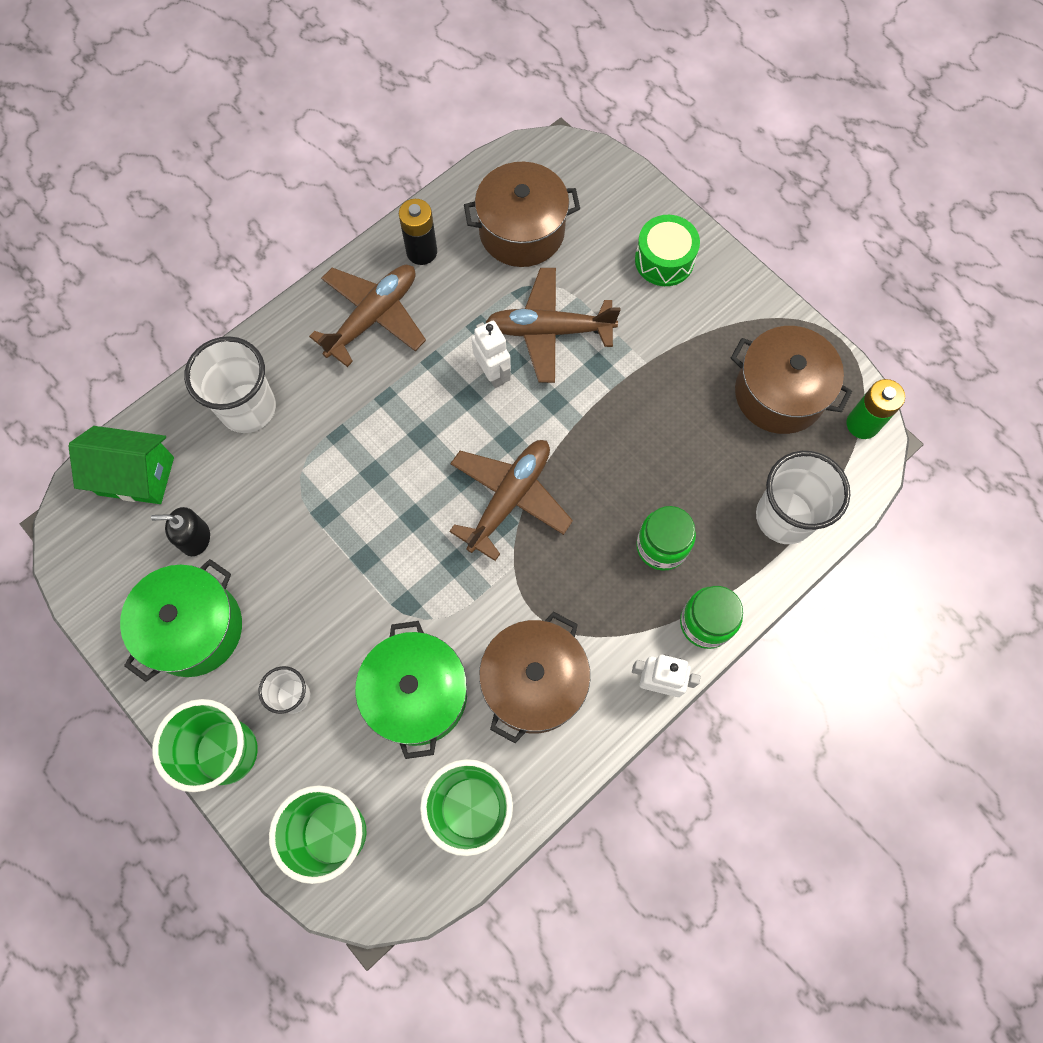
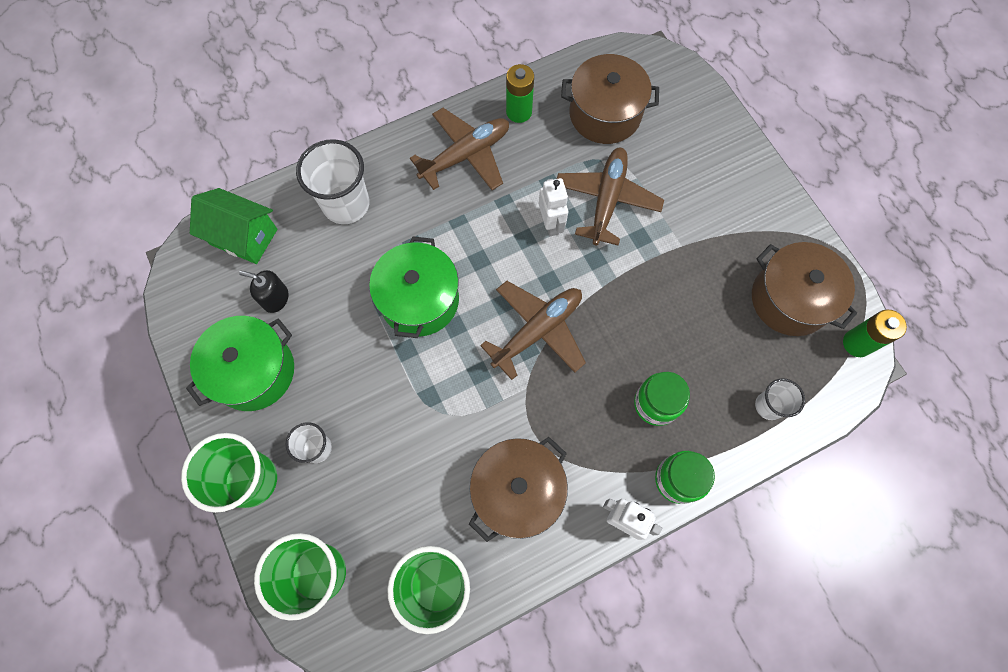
camera: 15 degrees right, 0 degrees up
green pot [355,621,467,759] -> green pot moved to [369,236,459,338]
black battery [399,199,437,265] -> green battery [506,64,534,123]
brown plane [486,268,621,383] -> brown plane turned 90 degrees clockwise [557,148,664,245]
green drum [635,215,700,286] -> none
white cup [756,451,850,544] -> white cup [755,378,805,420], size x0.55

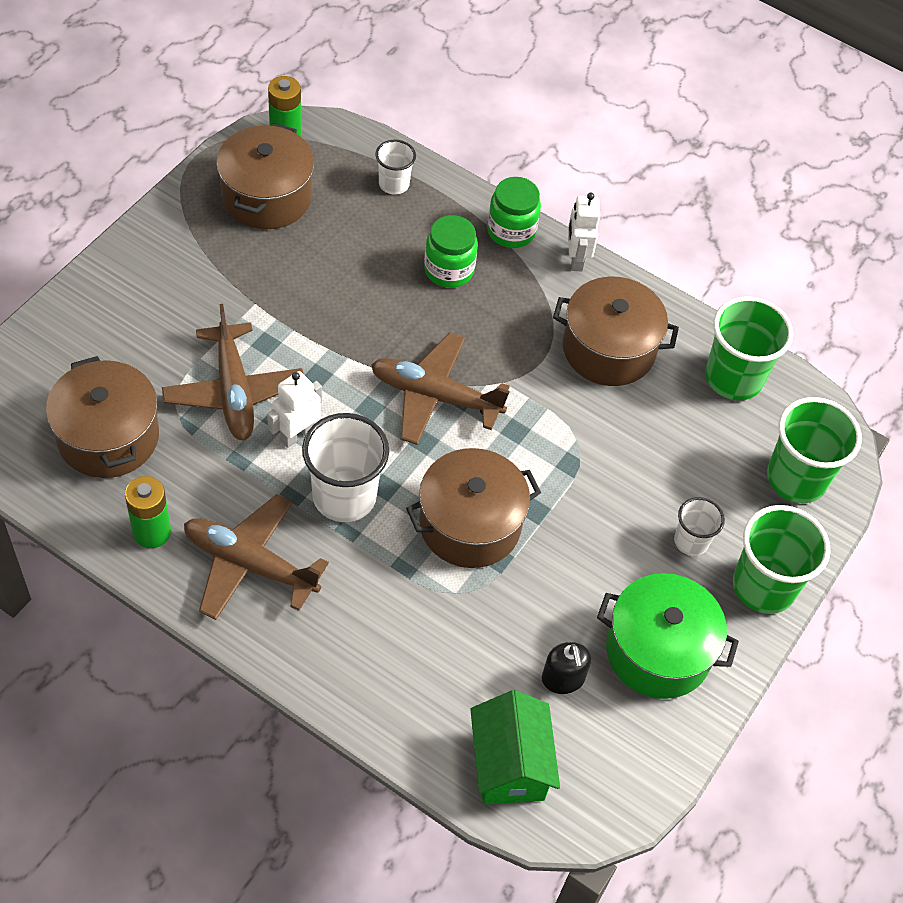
camera: 125 degrees left, 15 degrees down
white cup [296,139,369,224] -> white cup moved to [302,413,389,522]
green pot [369,236,459,338] -> brown pot [406,448,541,568]
brown plane [557,148,664,245] -> brown plane turned 90 degrees counterclockwise [162,304,303,441]

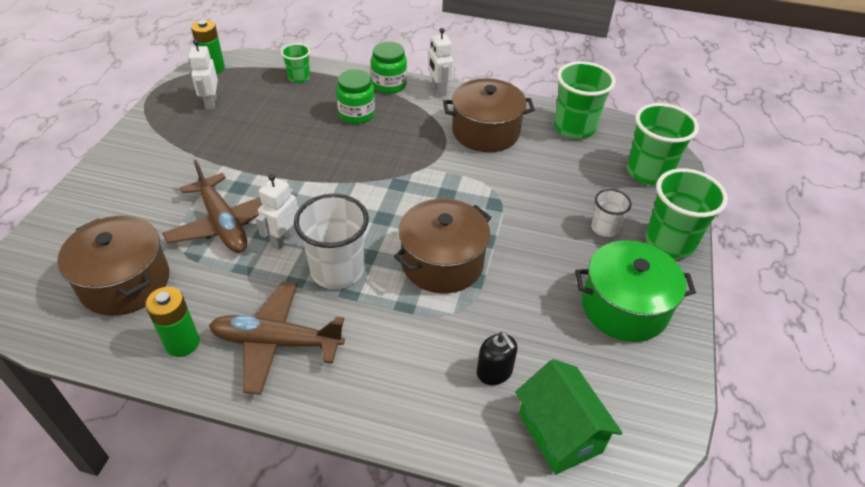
camera: 15 degrees left, 10 degrees down
brown pot [216,123,315,229] -> white robot [189,39,218,110]
brown plane [371,332,510,445] -> none
white cup [375,140,416,195] -> green cup [281,43,310,83]
black soap dispenser [542,642,591,694] -> black soap dispenser moved to [477,332,517,385]

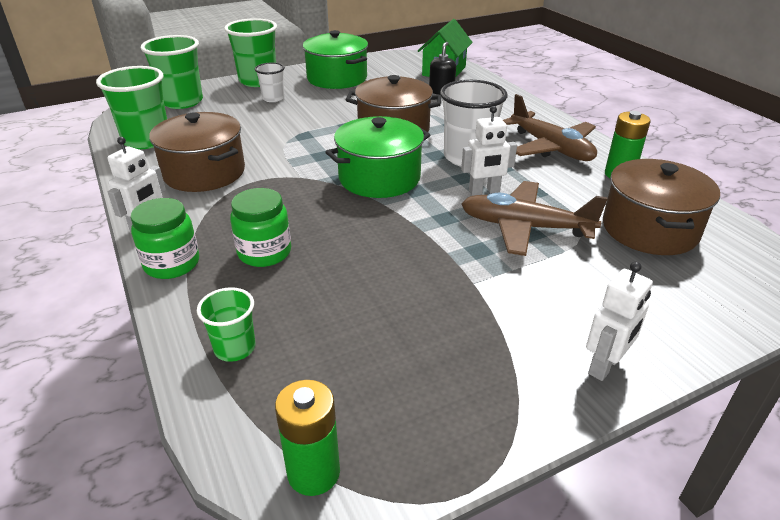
camera: 130 degrees left, 10 degrees down
brown plane [162,160,262,253] -> brown plane turned 90 degrees counterclockwise [461,181,607,256]
white robot [189,39,218,110] -> white robot moved to [586,261,653,381]
none -> green pot [325,116,430,198]

